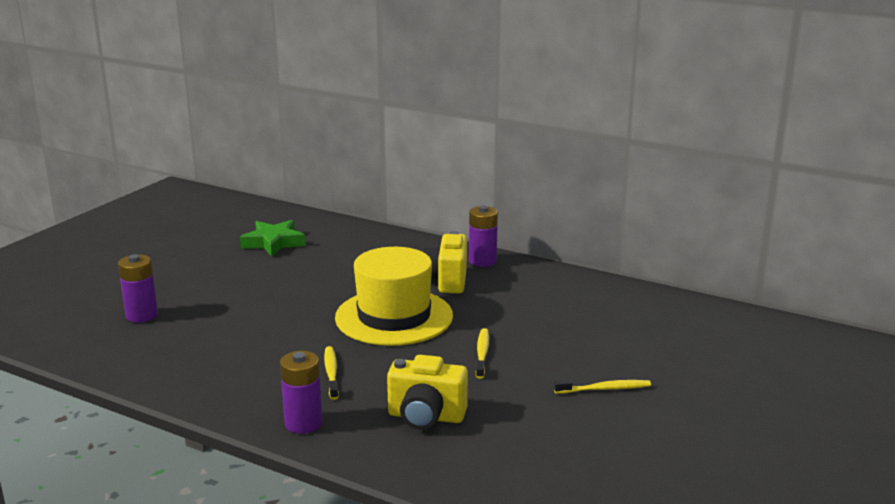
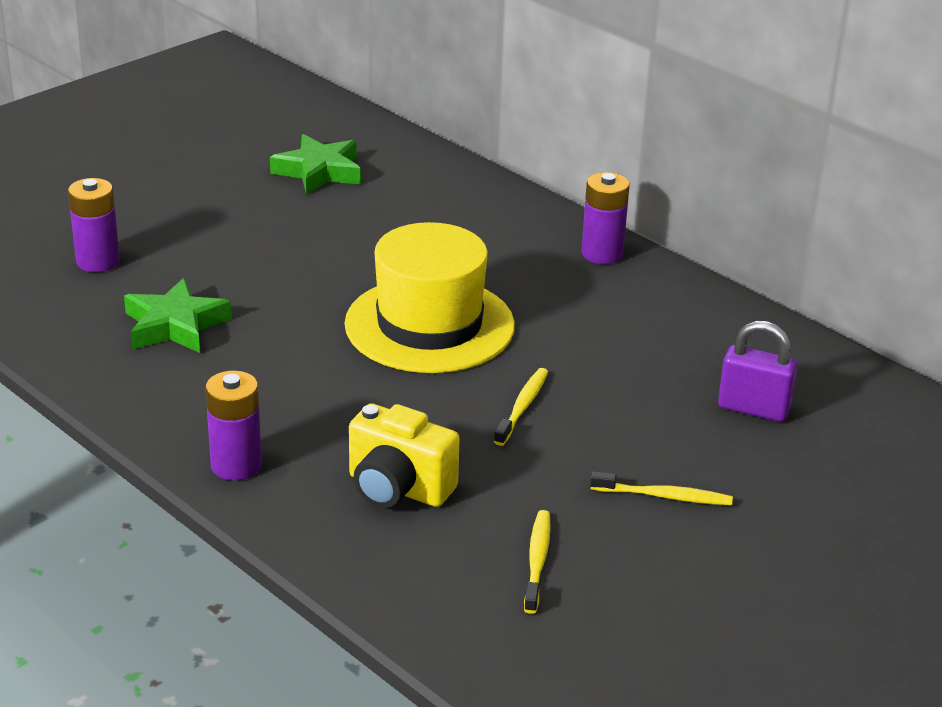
camera: 15 degrees right, 10 degrees up
yellow toothbrush [324,346,339,400] -> yellow toothbrush moved to [524,510,551,614]
yellow camera [422,231,467,293] -> none
none -> green star [124,278,232,353]
none -> purple padlock [718,321,798,422]

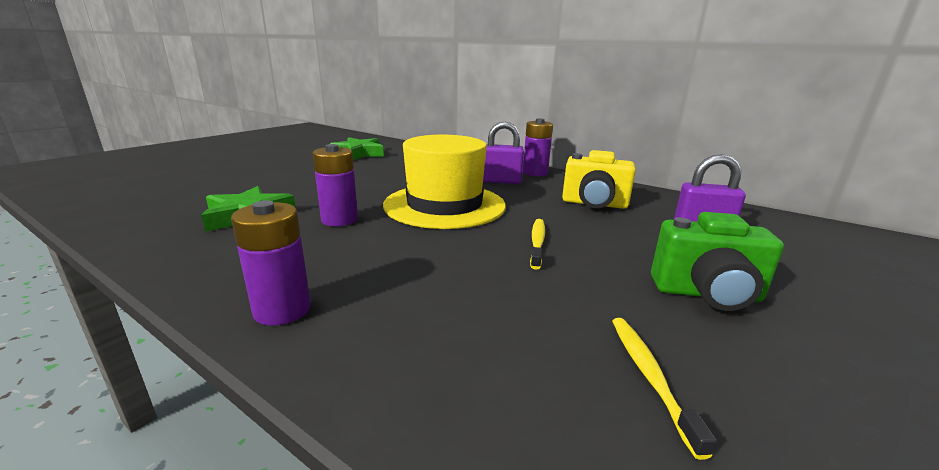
camera: 10 degrees left, 10 degrees down
purple battery [68,178,120,272] -> purple battery moved to [312,144,358,226]
yellow camera [349,403,460,508] -> yellow camera moved to [562,150,636,209]
yellow toothbrush [590,471,733,505] -> green camera [651,212,784,311]
none -> purple padlock [483,122,524,184]

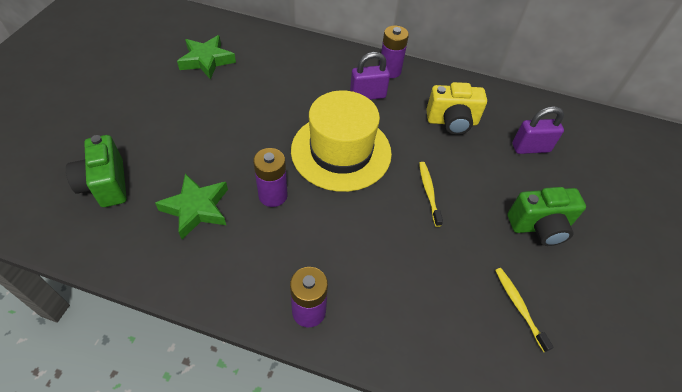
camera: 20 degrees left, 30 degrees up
none -> green camera [66,135,127,207]

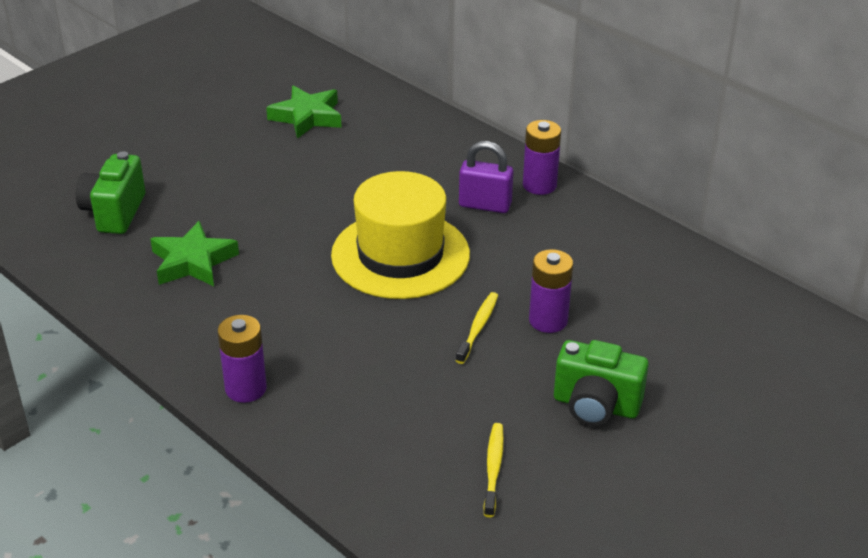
camera: 30 degrees right, 15 degrees down
purple battery [253,148,288,207] -> purple battery moved to [529,249,573,333]
yellow camera [426,82,487,135] -> none
purple padlock [512,106,564,154] -> none

